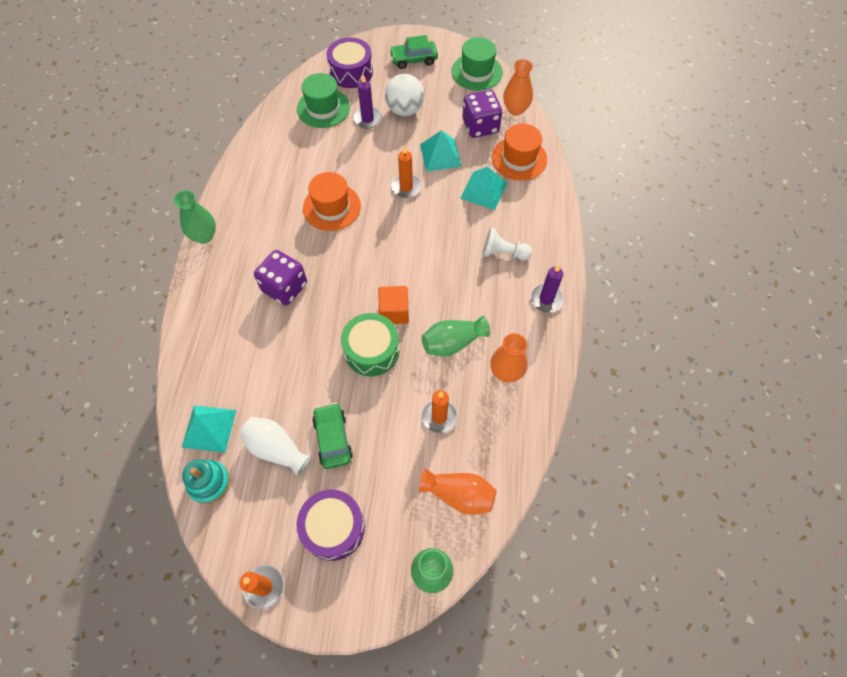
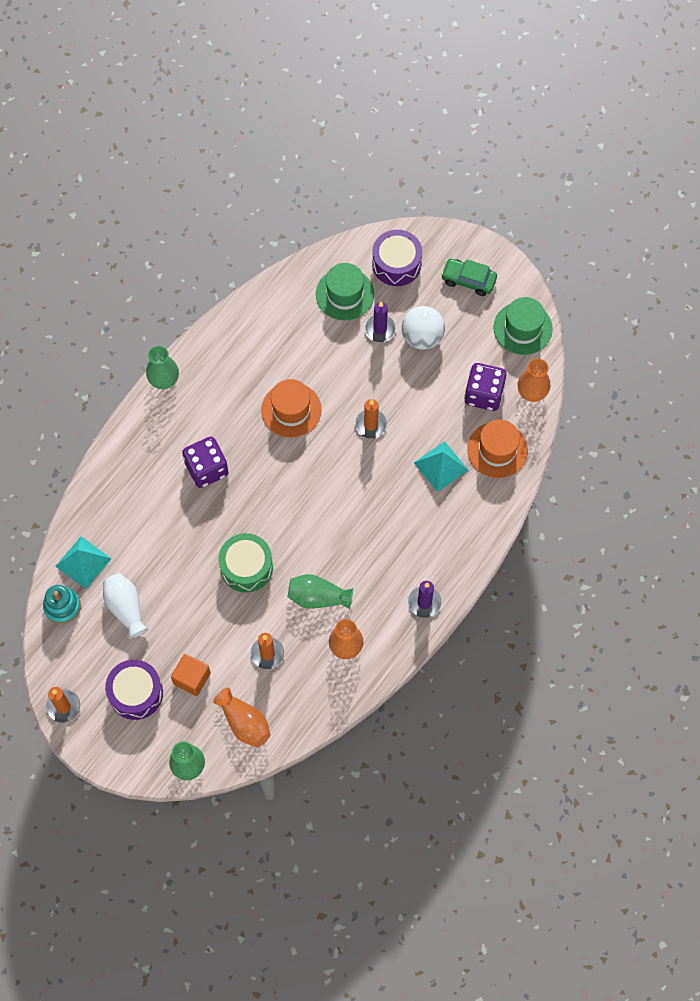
camera: 30 degrees right, 5 degrees up
green car [312,403,353,469] -> none
orange cube [379,286,409,324] -> orange cube moved to [171,654,211,696]
turquoise pyramid [420,130,462,172] -> none
white pawn [482,228,532,261] -> none

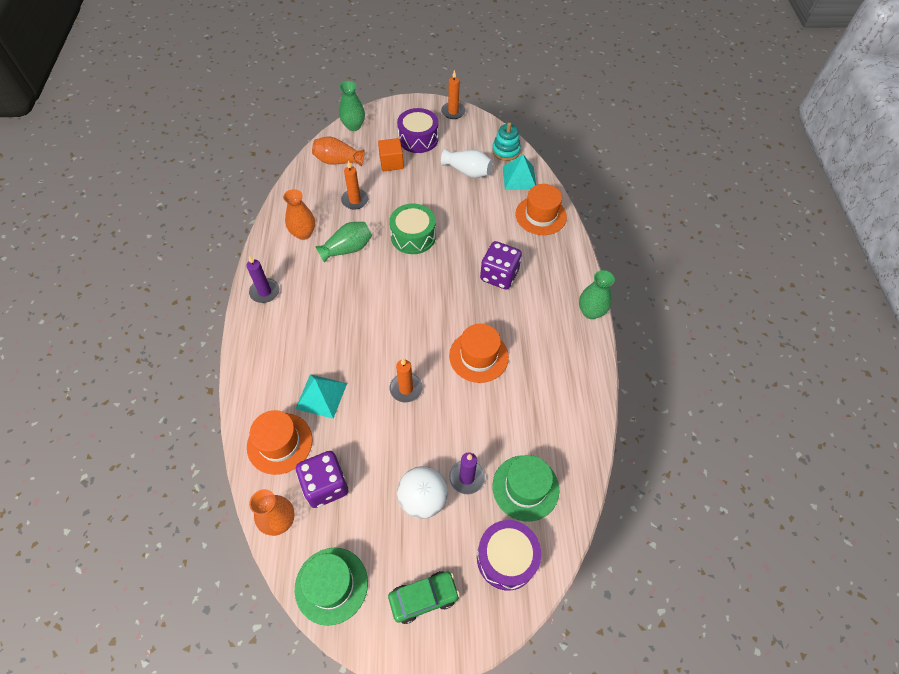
camera: 140 degrees right, 10 degrees down
none -> orange hat [515,184,567,235]

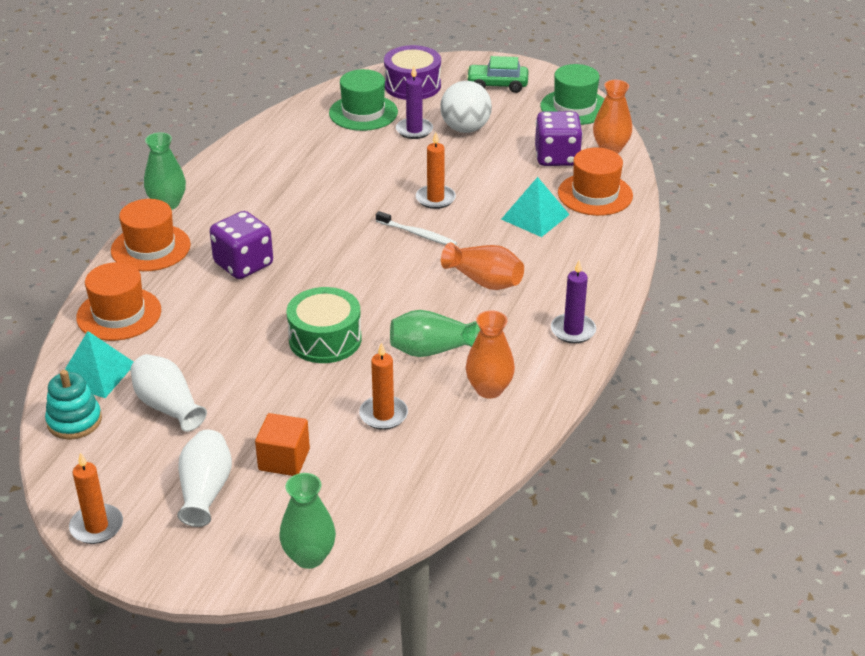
camera: 155 degrees left, 20 degrees down
orange vase [312,136,365,166] -> orange vase moved to [441,242,524,290]
purple drum [397,108,438,153] -> white vase [177,430,232,527]
orange hat [449,324,509,383] -> orange hat moved to [111,199,191,271]
none -> white toothbrush [376,211,457,245]

